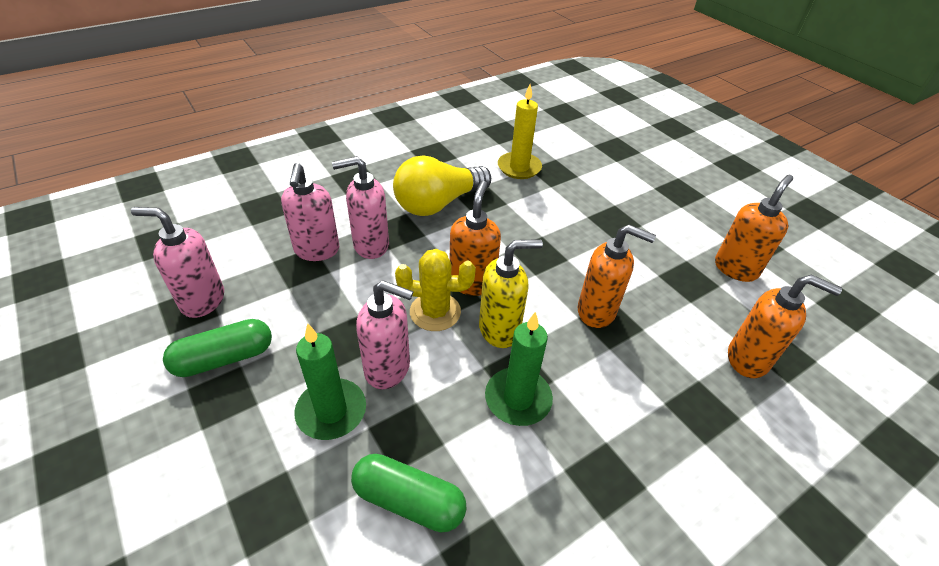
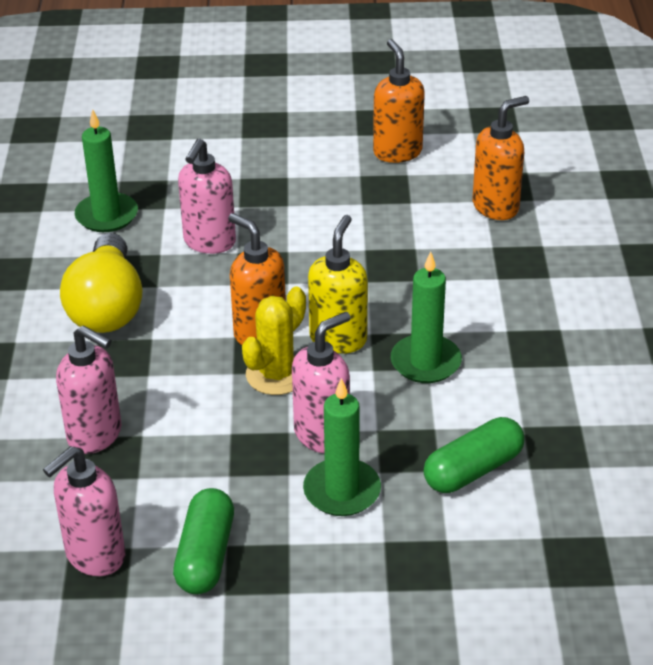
camera: 55 degrees left, 5 degrees down
pink soap dispenser [332,156,389,259] -> pink soap dispenser moved to [178,138,236,254]
yellow candle [498,84,542,179] -> green candle [75,110,138,232]
orange soap dispenser [578,225,656,328] -> none

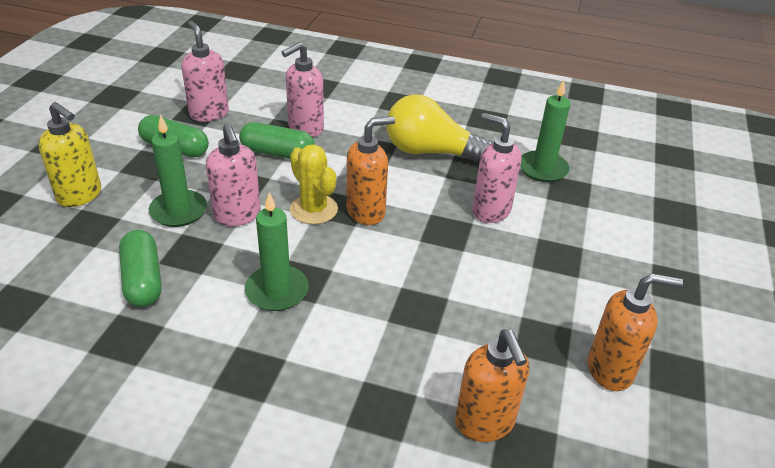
camera: 105 degrees right, 0 degrees up
yellow soap dispenser [308,215,368,354] -> yellow soap dispenser moved to [38,102,101,207]
none -> green capsule [239,122,315,159]

